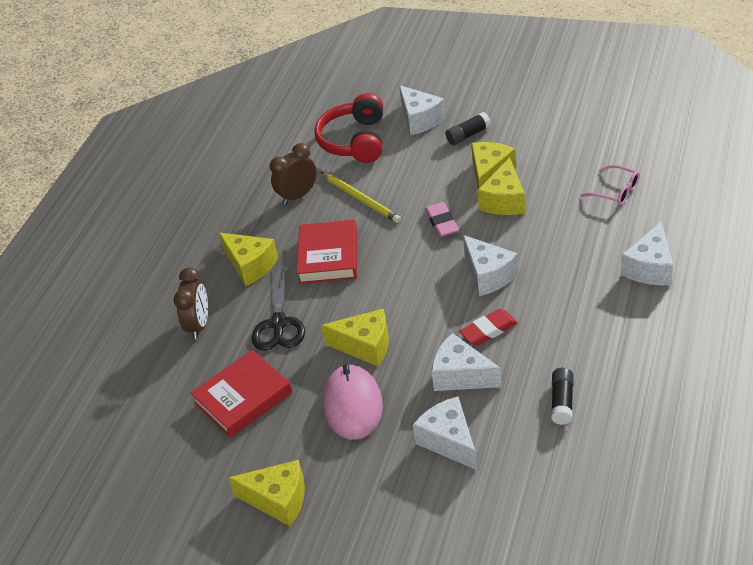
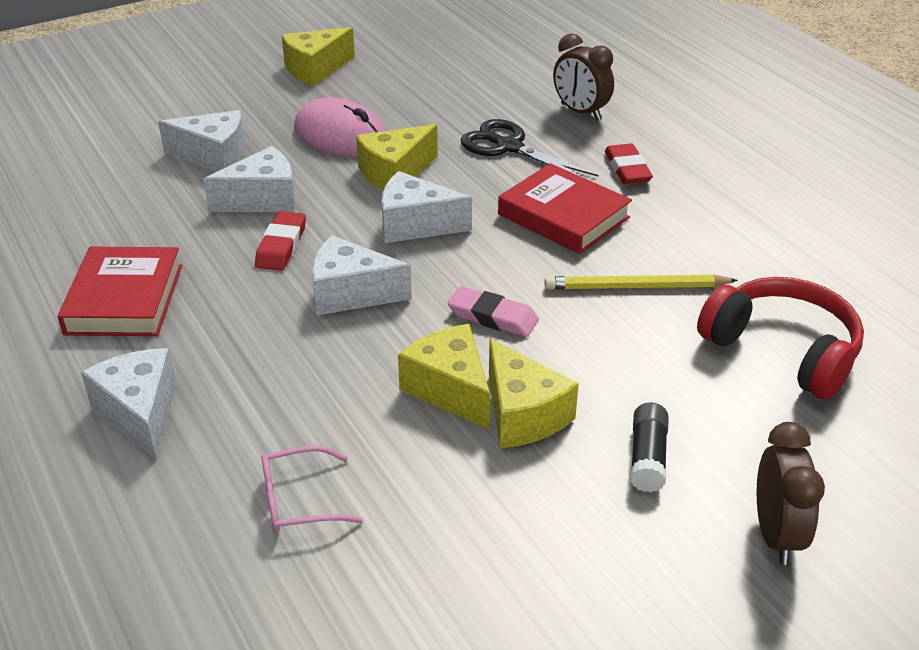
camera: 125 degrees right, 5 degrees down
red book [191,350,293,438] -> red book moved to [58,247,182,336]
yellow cheese [219,233,278,286] -> red eraser [605,143,653,184]
brown clock [270,143,317,205] -> brown clock moved to [757,422,825,565]
white cheese [399,85,446,135] -> white cheese moved to [382,171,472,243]
black glue stick [551,368,574,425] -> none

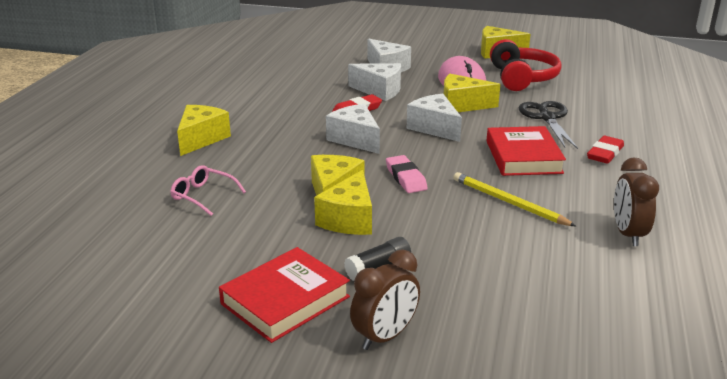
camera: 45 degrees right, 10 degrees down
red book [58,247,182,336] -> red book moved to [219,247,350,343]
white cheese [81,348,176,459] -> yellow cheese [177,105,231,156]
brown clock [553,34,614,120] -> brown clock moved to [614,157,659,246]
red headphones [697,277,864,400] -> red headphones moved to [490,39,562,91]

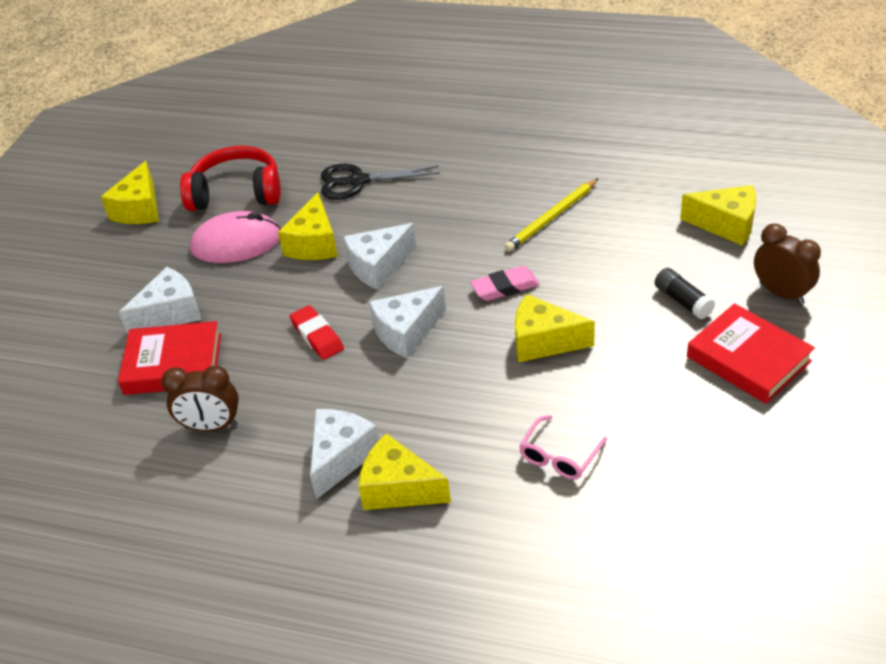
camera: 85 degrees left, 15 degrees up
yellow cheese [314,170,372,235] -> yellow cheese moved to [680,185,756,246]
white cheese [348,63,401,101] -> white cheese moved to [310,409,379,499]
red book [486,126,566,176] -> red book moved to [118,321,221,395]
red eraser [587,136,624,164] -> none
brown clock [614,157,659,246] -> brown clock moved to [161,365,239,431]

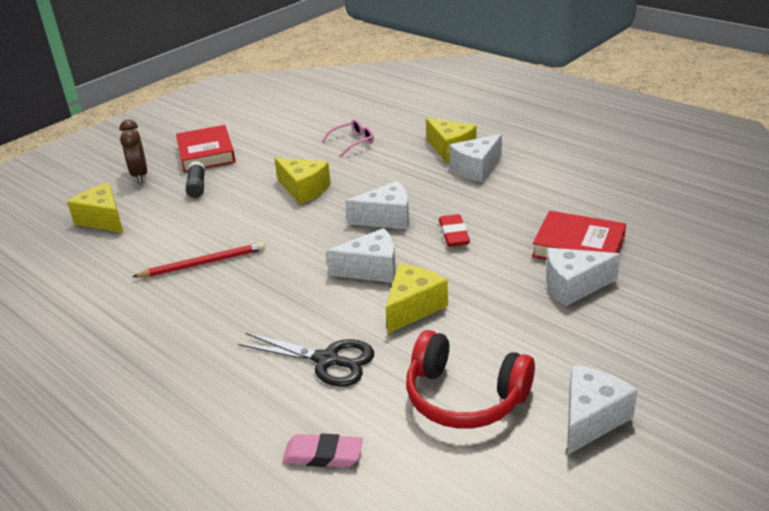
camera: 155 degrees left, 10 degrees down
yellow cheese [101,161,159,224] -> white cheese [567,365,638,455]
brown clock [161,365,239,431] -> none
pink mouse [190,211,281,263] -> none
pink eraser [470,266,540,301] -> pink eraser moved to [282,434,363,467]
yellow pencil [504,178,598,252] -> red pencil [132,242,265,277]

